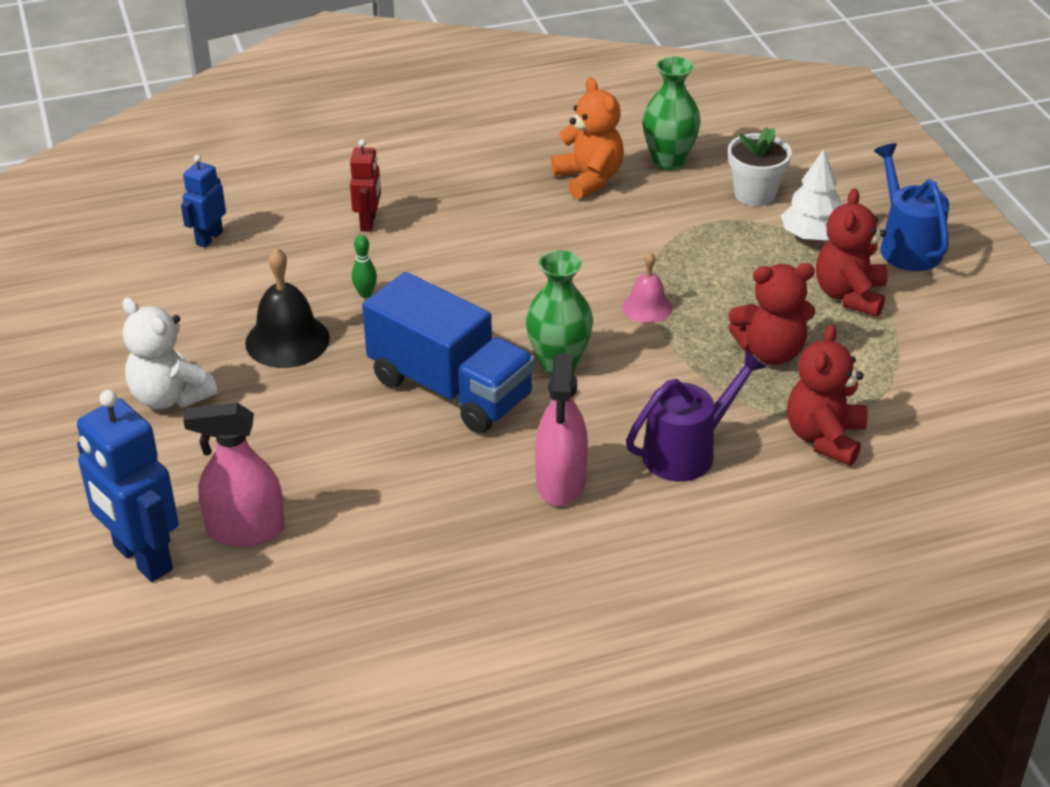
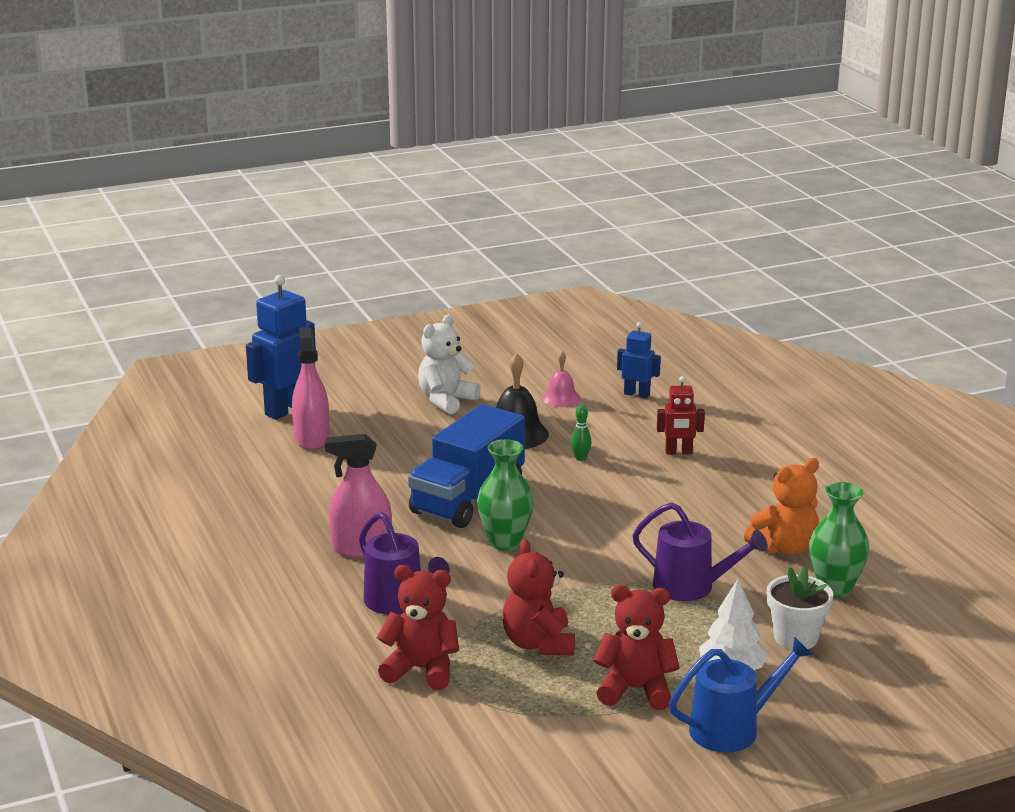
camera: 85 degrees right, 15 degrees down
pink bell [622,252,672,323] -> pink bell moved to [542,351,580,407]
none -> purple watering can [633,502,768,601]

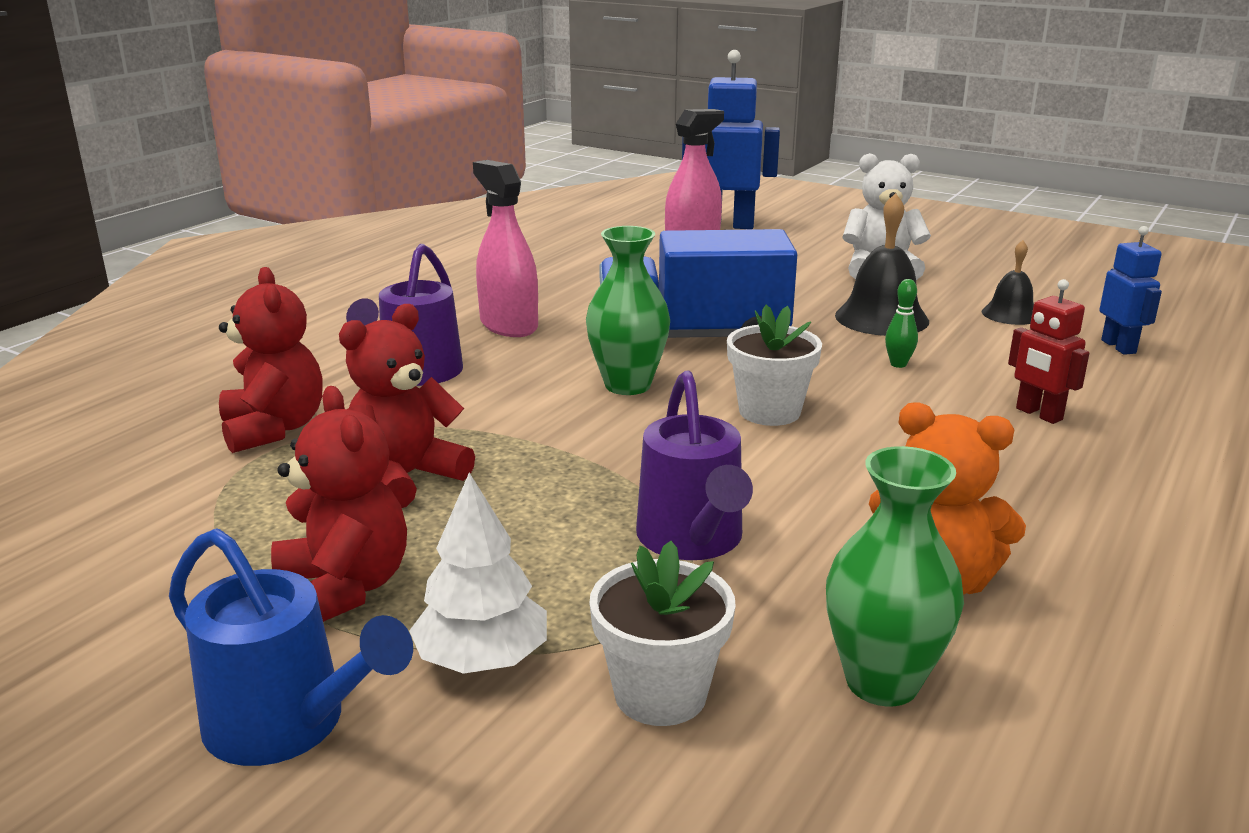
camera: 55 degrees right, 0 degrees up
pink bell [542,351,580,407] -> black bell [982,240,1034,325]
none -> white flower pot [727,305,822,426]

